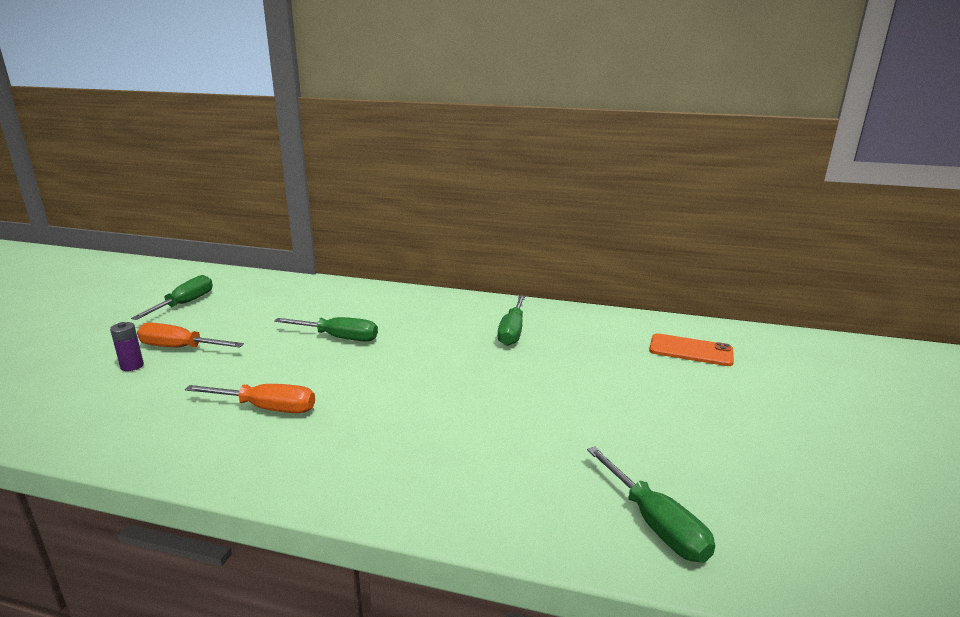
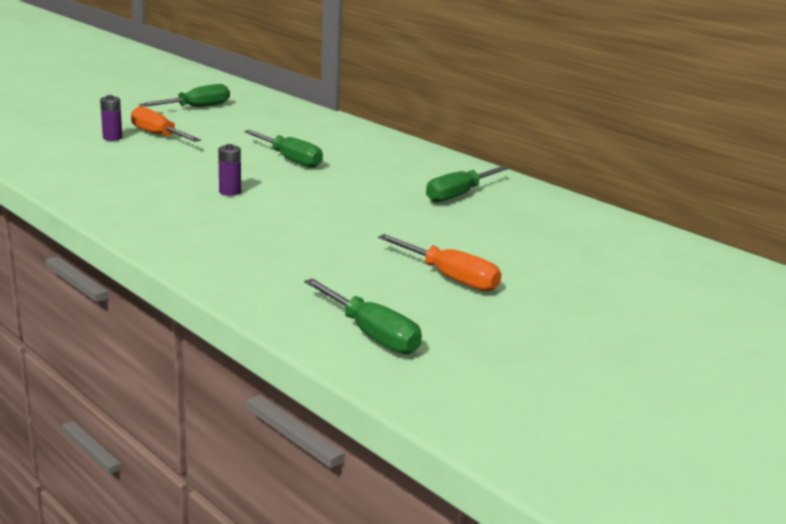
camera: 30 degrees right, 0 degrees up
orange screwdriver [185,384,315,413] -> orange screwdriver moved to [378,234,501,292]
green screwdriver [587,446,715,563] -> green screwdriver turned 45 degrees counterclockwise [304,278,422,354]
orange phone [649,333,734,366] -> none
none -> purple battery [218,144,241,196]

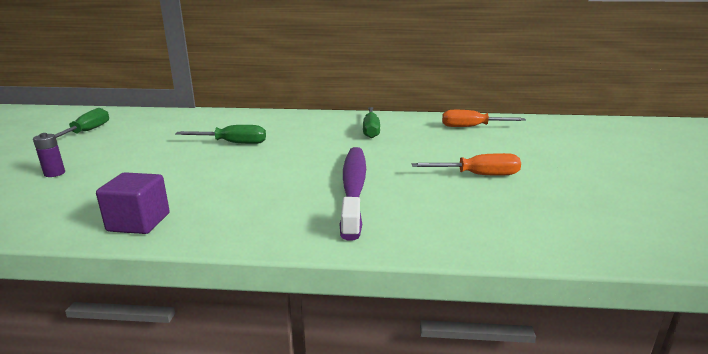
camera: 40 degrees left, 0 degrees up
orange screwdriver [131,106,201,142] -> orange screwdriver moved to [442,110,526,127]
purple battery [218,144,241,196] -> none
green screwdriver [304,278,422,354] -> none
none -> purple cube [96,172,170,234]
none -> purple toothbrush [340,147,366,241]

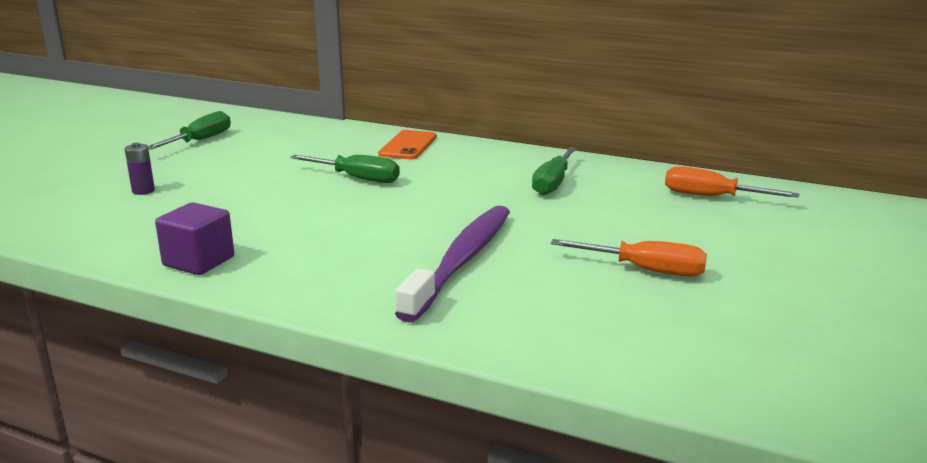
camera: 20 degrees right, 0 degrees up
none -> orange phone [378,130,437,159]

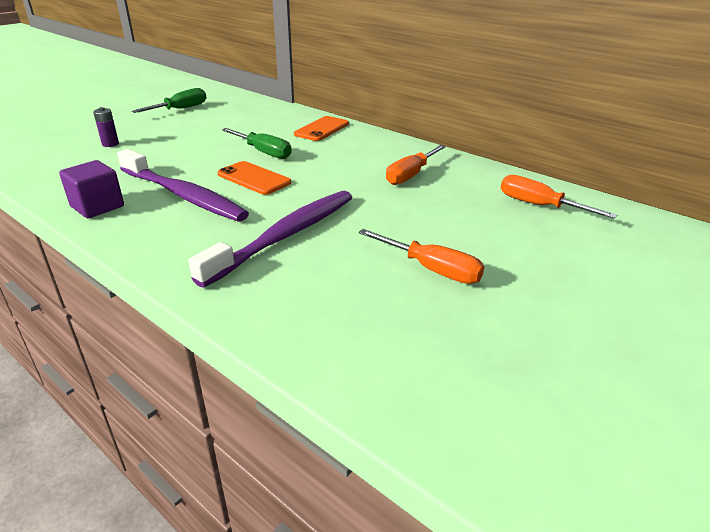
camera: 15 degrees right, 10 degrees up
green screwdriver [532,147,577,195] -> orange screwdriver [386,145,446,185]
none -> purple toothbrush [117,149,249,222]
none -> orange phone [218,161,291,195]

